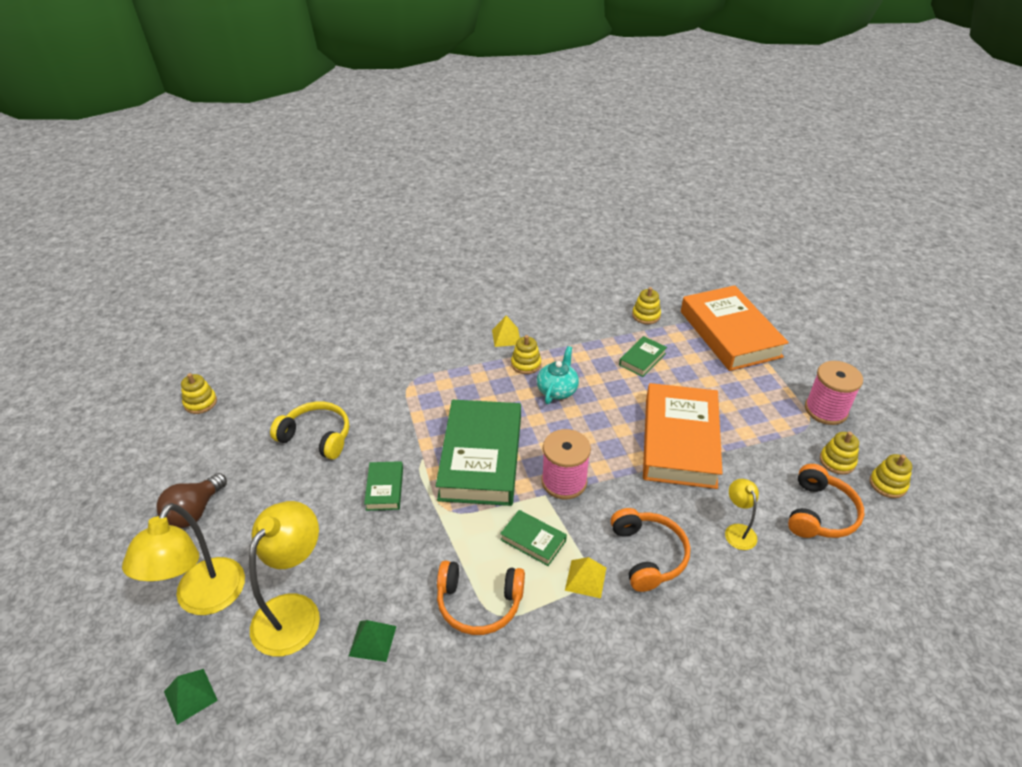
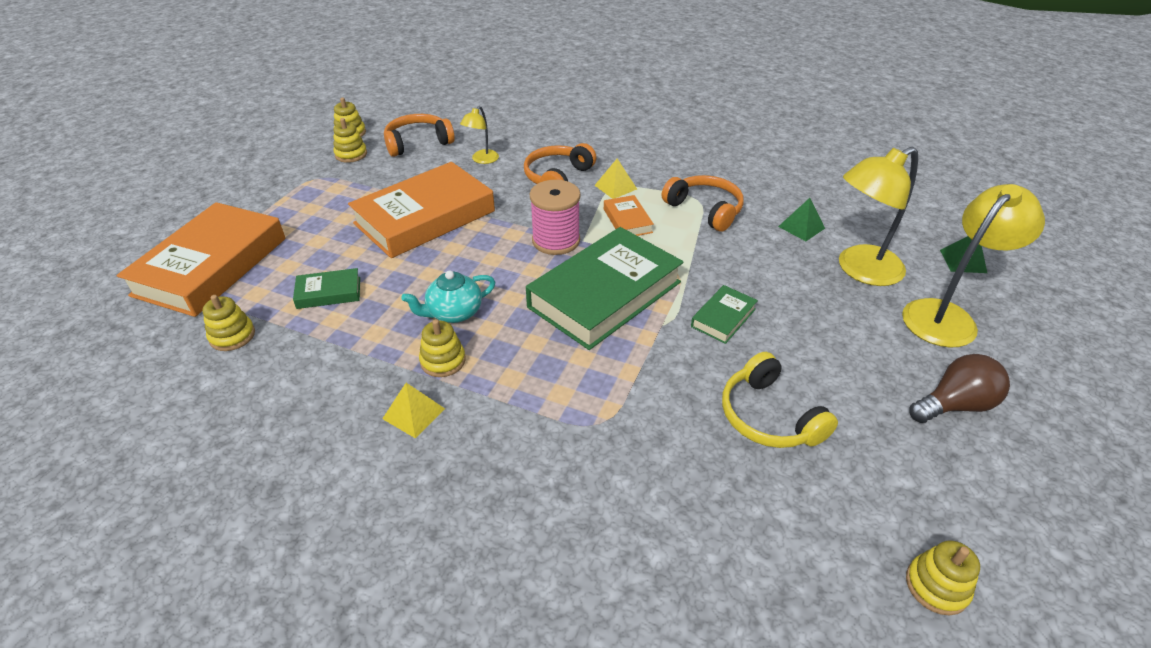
camera: 140 degrees left, 0 degrees up
green book [500,510,567,566] -> orange book [604,195,654,236]
pink spool [805,361,863,425] -> none

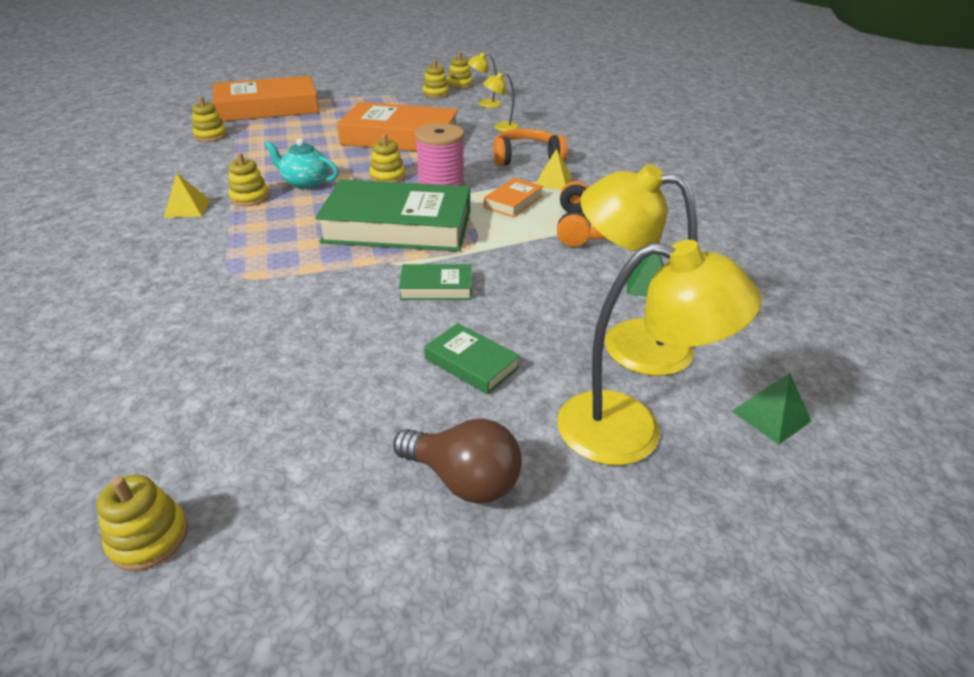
camera: 50 degrees right, 5 degrees down
green book [293,268,360,309] -> green book moved to [424,323,520,395]
orange headphones [384,114,455,157] -> yellow lamp [468,52,502,108]
yellow headphones [722,352,838,448] -> none
none -> yellow stacking toy [369,134,406,182]

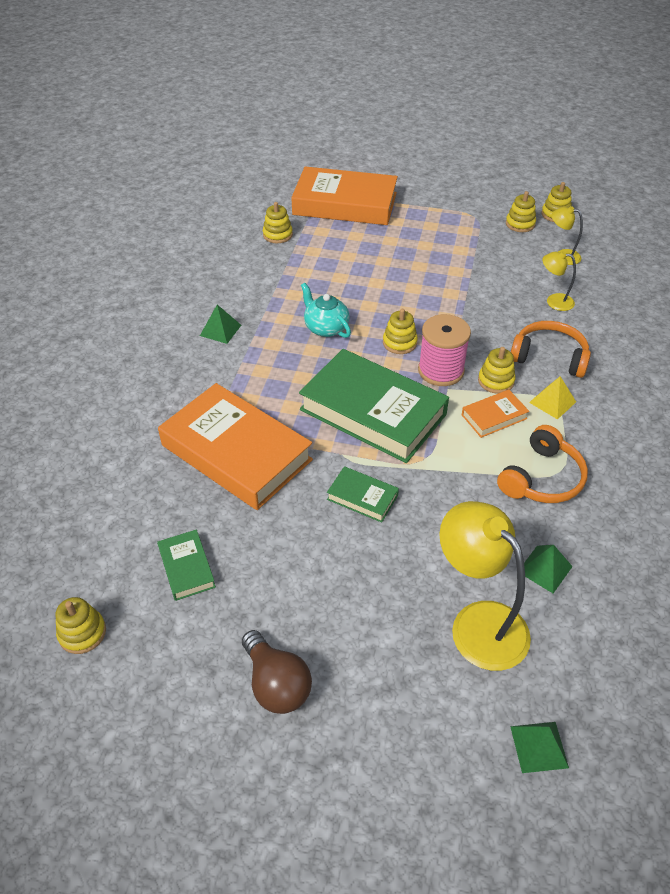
camera: 30 degrees right, 10 degrees up
yellow pyramid [164,173,210,218] -> green pyramid [200,305,241,344]
yellow stacking toy [228,153,270,206] -> yellow stacking toy moved to [478,347,516,394]
orange book [337,102,458,151] -> orange book moved to [158,383,313,510]
green book [424,323,520,395] -> green book moved to [157,529,216,601]
yellow lamp [557,240,762,466] -> none

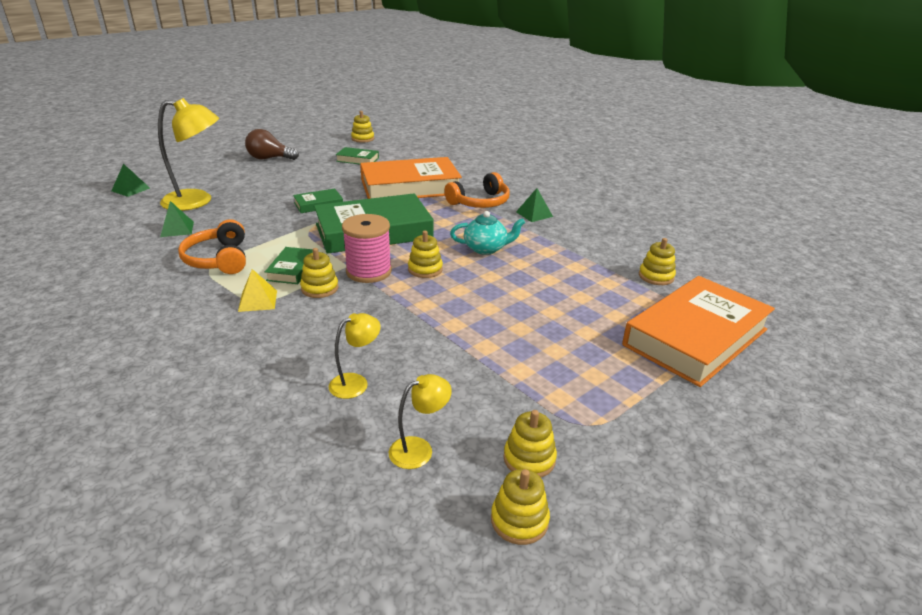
camera: 125 degrees right, 15 degrees down
orange book [462,390,529,438] -> green book [265,247,313,284]
orange headphones [511,321,591,378] -> orange headphones moved to [444,172,510,208]

